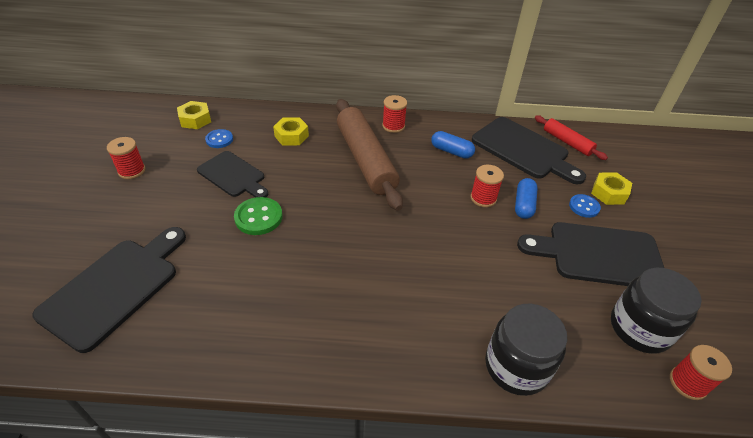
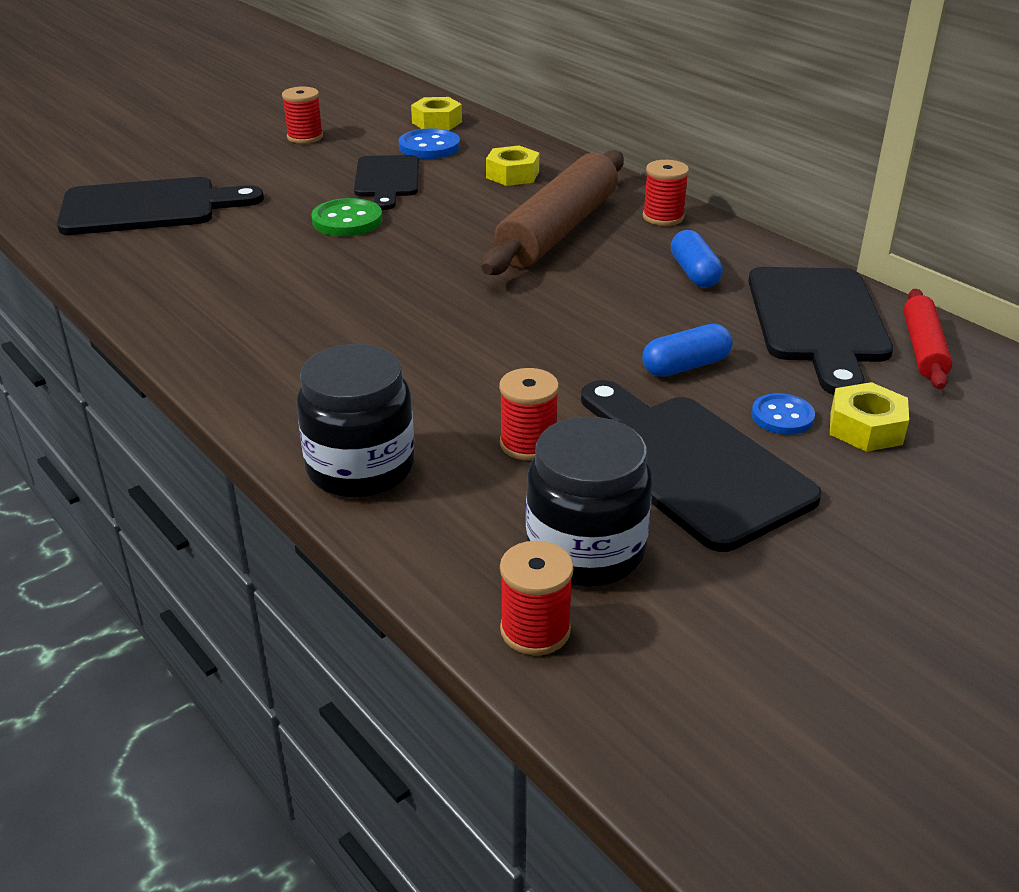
camera: 50 degrees right, 10 degrees down
blue button [205,129,233,148] -> blue button [398,128,460,159], size x1.51
red spool [470,165,504,207] -> red spool moved to [499,368,559,461]

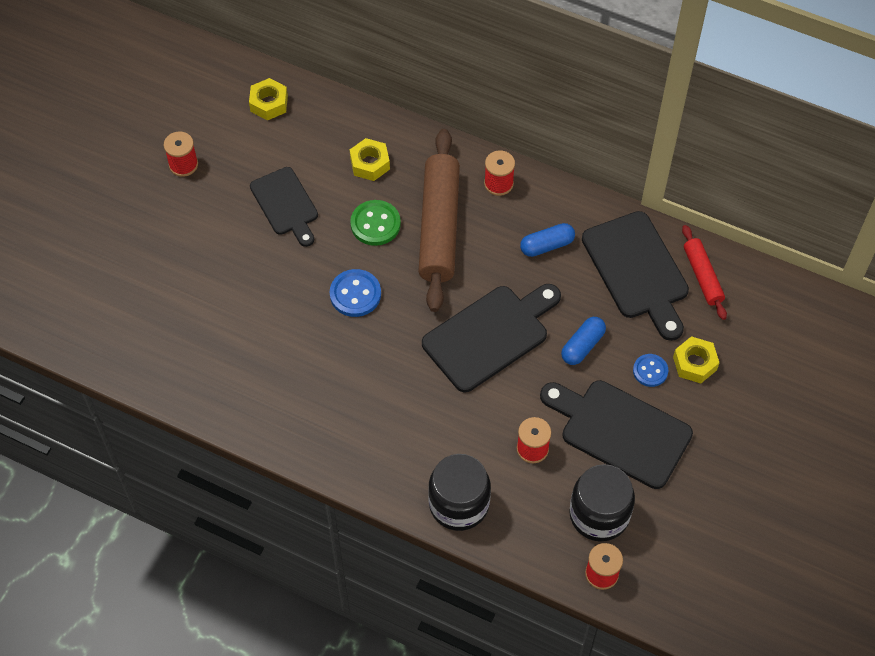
camera: 25 degrees left, 25 degrees up
black cutting board [57,177,264,235] -> black cutting board moved to [422,284,561,392]
green button [311,198,382,236] -> green button moved to [350,200,401,246]
blue button [398,128,460,159] -> blue button moved to [330,269,381,317]
blue capsule [671,230,723,288] -> blue capsule turned 75 degrees counterclockwise [520,223,575,257]

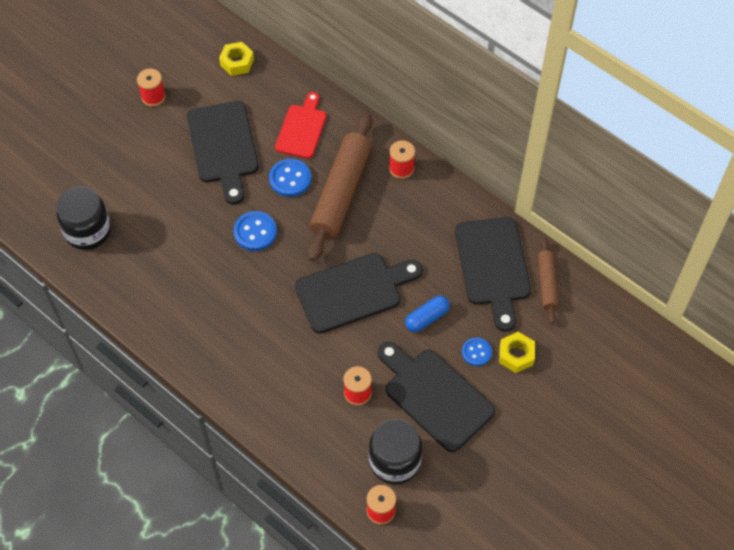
camera: 15 degrees right, 0 degrees up
black cutting board [250,167,318,247] -> black cutting board [187,101,259,205], size x1.52
yellow nut [350,138,390,181] -> red cutting board [275,92,326,159]
green button [350,200,401,246] -> blue button [269,159,311,197]
black jar [428,454,491,531] -> black jar moved to [56,187,111,250]
blue capsule [520,223,575,257] -> none
red rolling pin [682,225,727,320] -> brown rolling pin [538,238,559,324]

